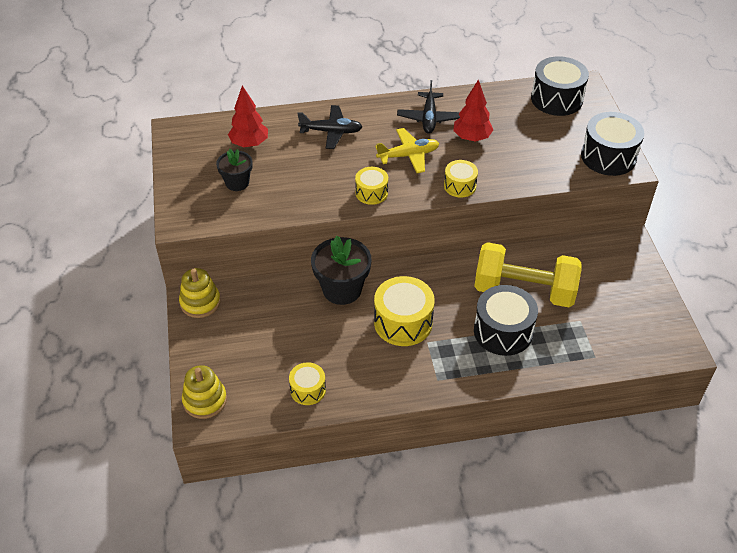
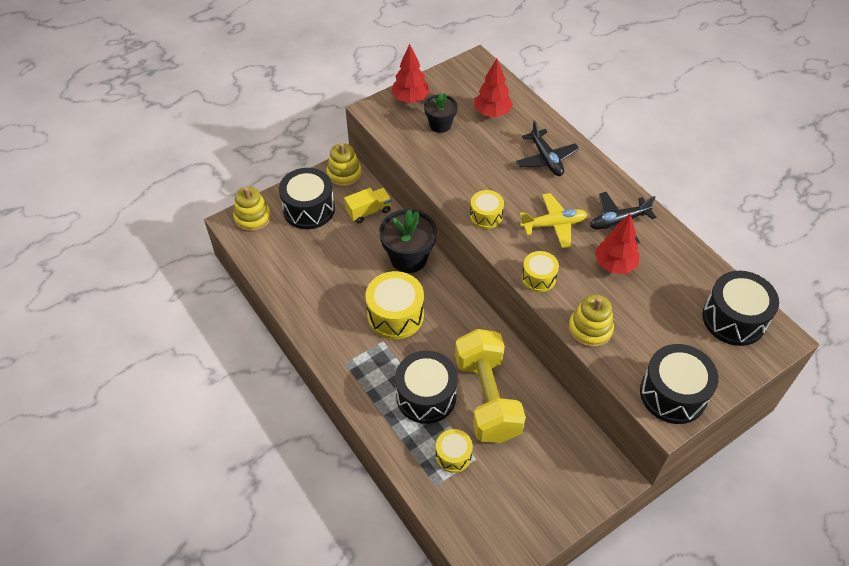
camera: 65 degrees right, 5 degrees up
yellow drum [289,362,326,405] -> yellow drum moved to [436,429,473,473]
yellow plane [375,128,439,173] -> yellow plane turned 60 degrees counterclockwise [520,193,587,248]
none -> black drum [279,168,335,229]
none -> yellow truck [344,188,391,223]
none -> red tree [391,44,429,103]
none -> yellow stacking toy [568,294,614,348]

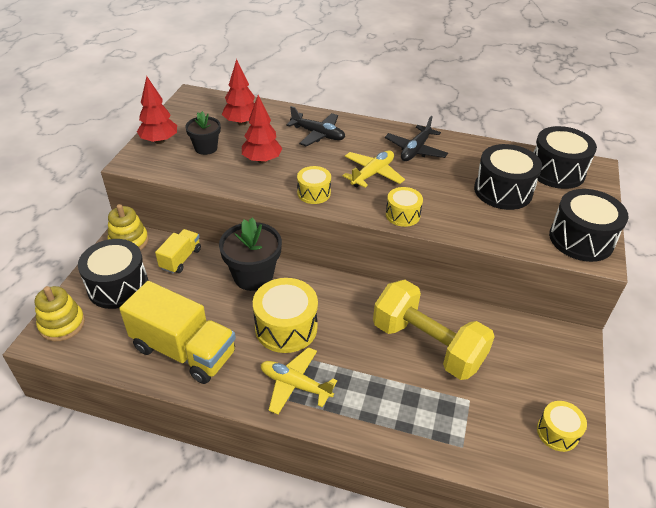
camera: 40 degrees left, 10 degrees down
black drum [395,351,458,424] -> black drum moved to [474,144,542,210]
yellow drum [436,429,473,473] -> yellow drum moved to [537,401,587,452]
yellow stacking toy [568,294,614,348] -> none
red tree [595,214,640,274] -> red tree moved to [242,95,283,164]
none -> yellow truck [119,281,236,384]
none -> yellow plane [261,347,337,415]

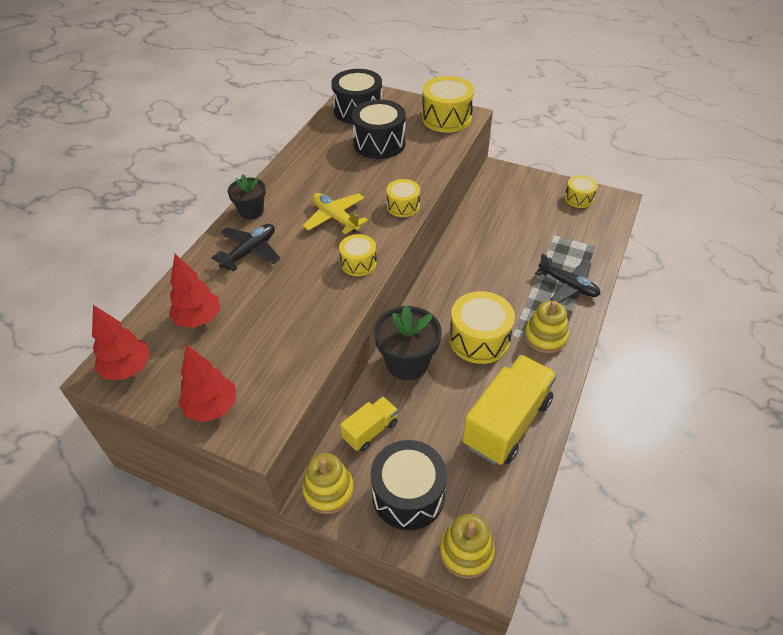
camera: 80 degrees left, 5 degrees up
yellow truck [155,229,201,273] -> yellow truck turned 105 degrees clockwise [340,397,398,452]
black flower pot [185,111,221,155] -> black flower pot moved to [228,174,266,220]
red tree [242,95,283,164] -> red tree moved to [92,305,150,380]
yellow plane [261,347,337,415] -> yellow stacking toy [524,301,569,353]
yellow dumbbell [373,280,495,380] -> none
black plane [385,116,448,161] -> black plane moved to [535,253,601,303]
black drum [549,189,628,262] -> yellow drum [422,76,474,133]

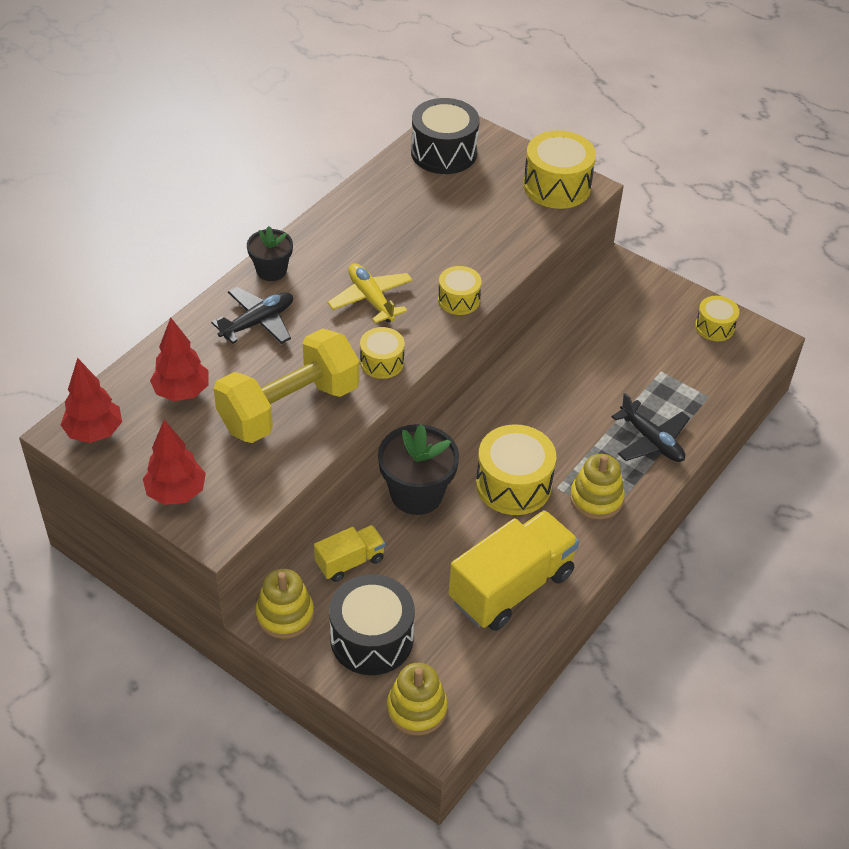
camera: 10 degrees right, 0 degrees up
black drum [352,99,406,159] -> none
none -> yellow dumbbell [213,328,360,443]

